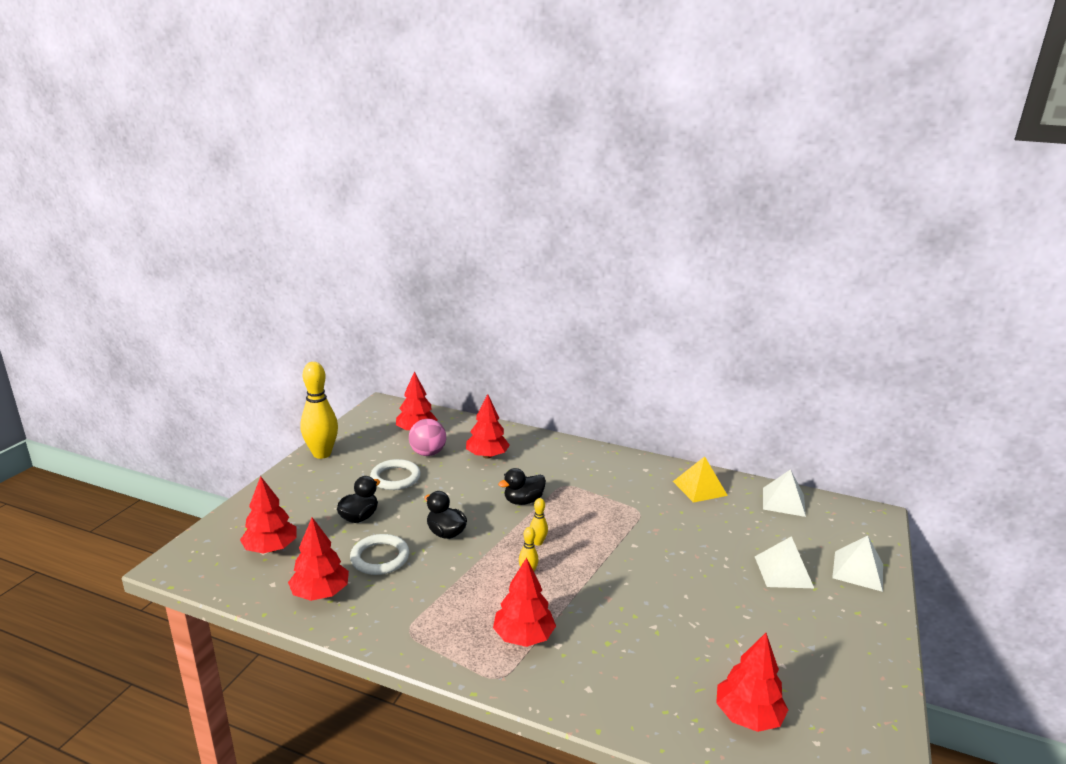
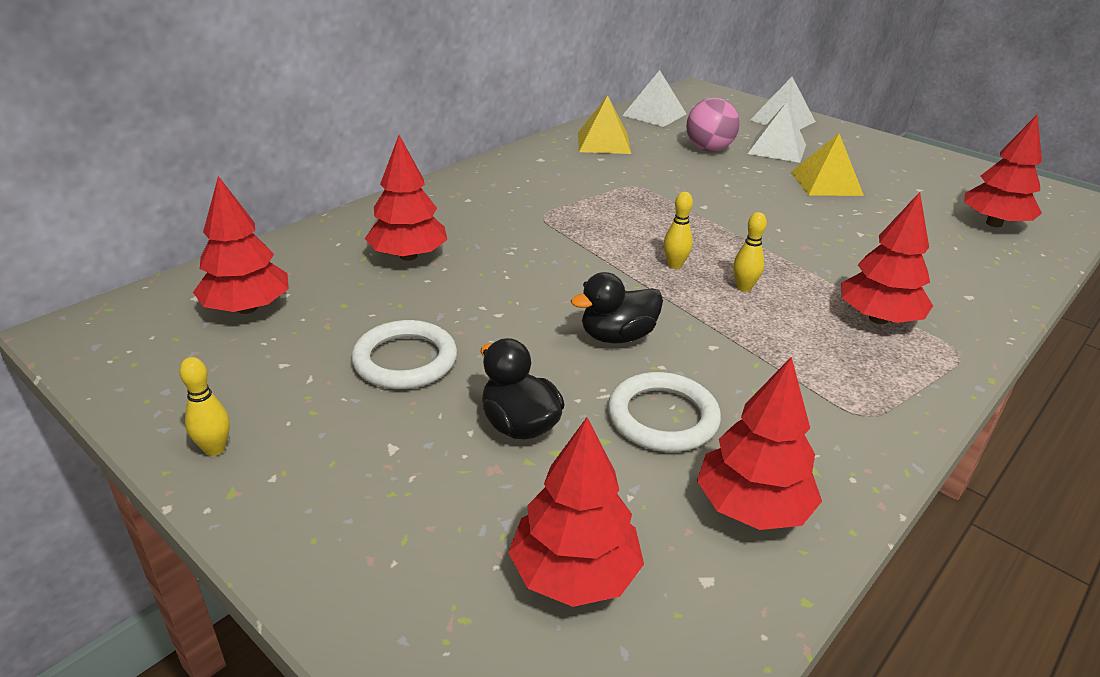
camera: 70 degrees left, 10 degrees up
yellow bowling pin [300,362,338,459] -> yellow bowling pin [179,357,230,456], size x0.44
pink ball [409,419,446,456] -> pink ball moved to [686,98,740,152]
black duck [498,468,546,505] -> none
none -> yellow pyramid [791,133,864,196]

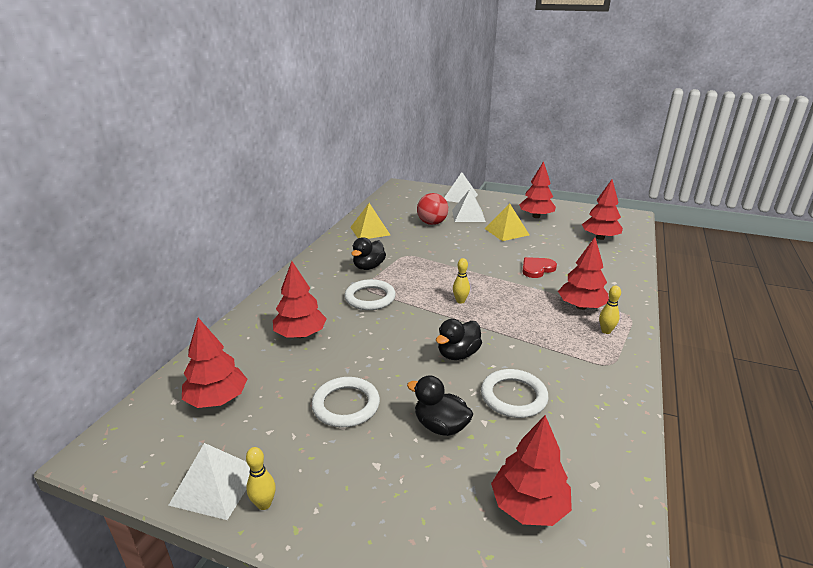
camera: 20 degrees left, 5 degrees down
white pyramid [622,70,686,127] -> white pyramid moved to [168,443,250,520]
pink ball [686,98,740,152] -> red ball [417,193,448,225]
red tree [697,357,822,530] -> red tree moved to [519,161,556,218]
yellow bowling pin [733,212,767,292] -> yellow bowling pin moved to [599,285,621,334]
none -> white ring [344,279,396,310]
none -> black duck [352,237,386,270]
none -> red heart [523,257,557,278]

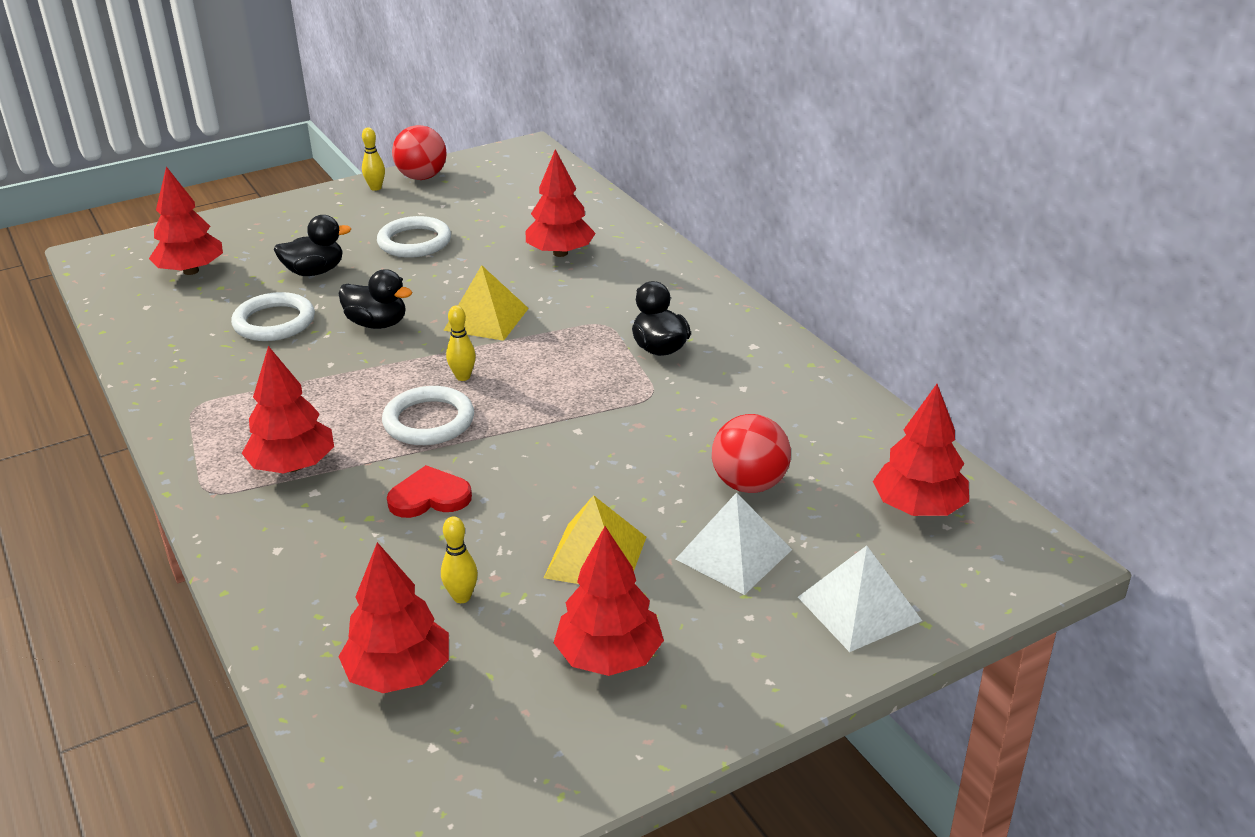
camera: 130 degrees right, 5 degrees up
white pyramid [168,443,250,520] -> red ball [392,125,447,180]
red tree [182,318,247,408] -> red tree moved to [873,384,969,516]
white ring [344,279,396,310] -> white ring moved to [382,386,474,445]
yellow pyramid [350,203,390,239] -> yellow pyramid moved to [443,265,529,341]
black duck [436,319,482,360] -> black duck turned 120 degrees clockwise [338,269,412,329]
red heart [523,257,557,278] -> red heart turned 105 degrees counterclockwise [387,465,472,518]
yellow bowling pin [599,285,621,334] -> yellow bowling pin moved to [441,516,478,603]

